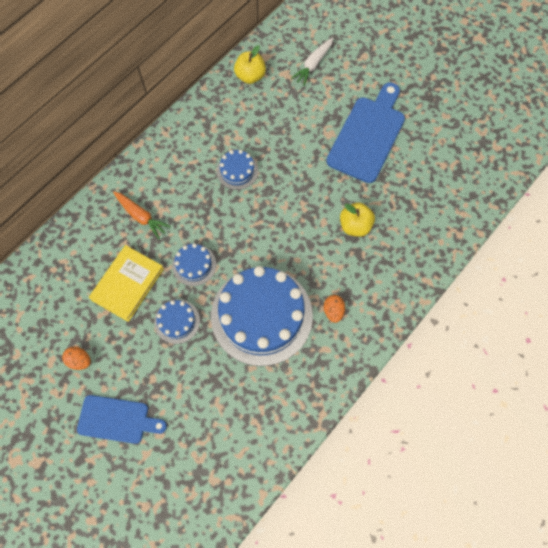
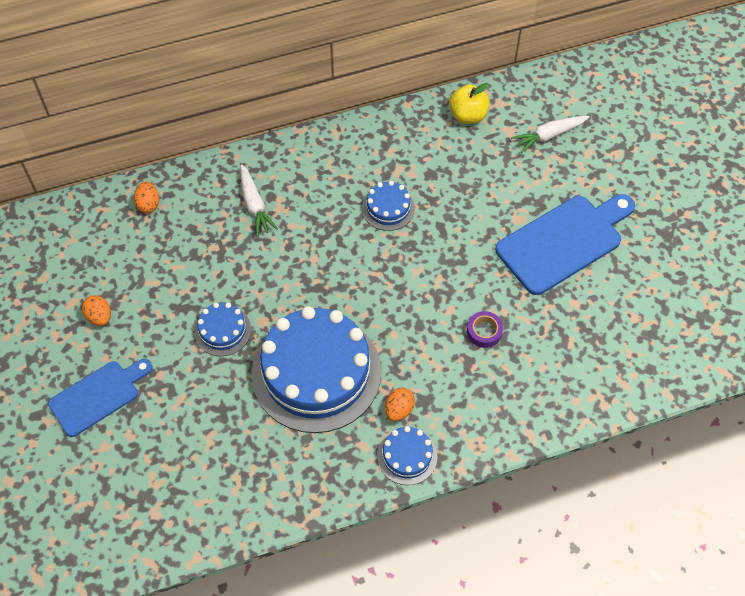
camera: 30 degrees right, 10 degrees down
blue cutting board [77,395,167,444] -> blue cutting board turned 75 degrees counterclockwise [48,359,153,437]
yellow book [89,245,164,322] -> none
orange carrot [113,191,171,239] -> white carrot [240,164,278,236]
blue cake [172,243,216,286] -> blue cake moved to [377,426,438,485]
yellow apple [340,202,375,237] -> purple tape [467,311,503,348]
none -> orange egg [134,181,159,213]

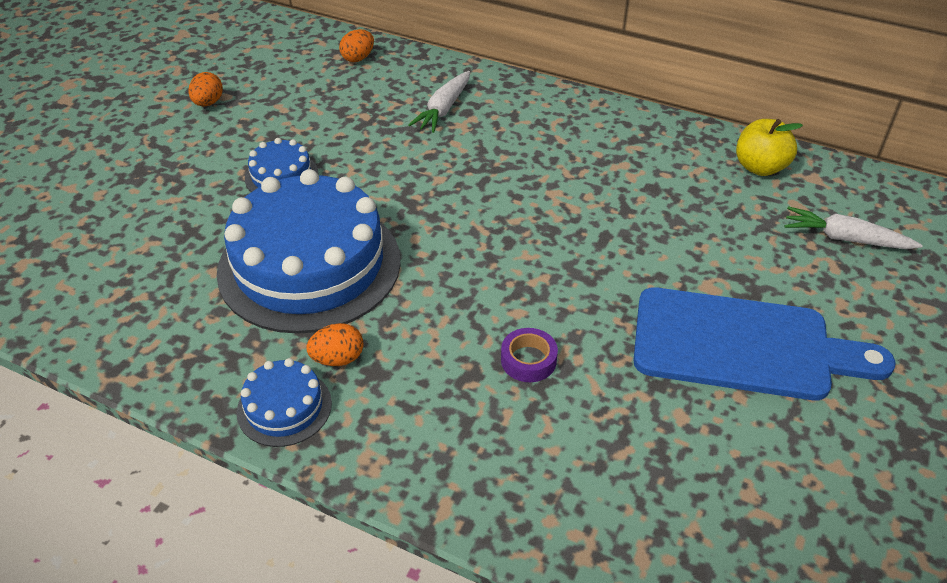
camera: 45 degrees right, 15 degrees down
blue cutting board [48,359,153,437] -> none
blue cake [362,181,415,231] -> none

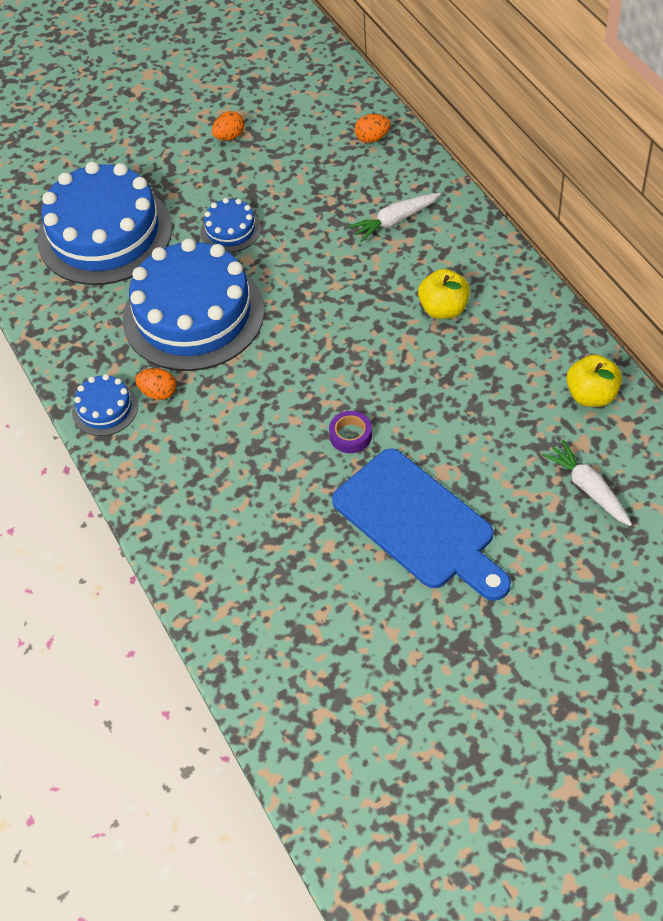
camera: 40 degrees right, 10 degrees up
purple tape [501,328,558,382] -> purple tape moved to [329,411,372,453]
none -> blue cake [37,161,172,285]
none -> yellow apple [418,269,470,319]

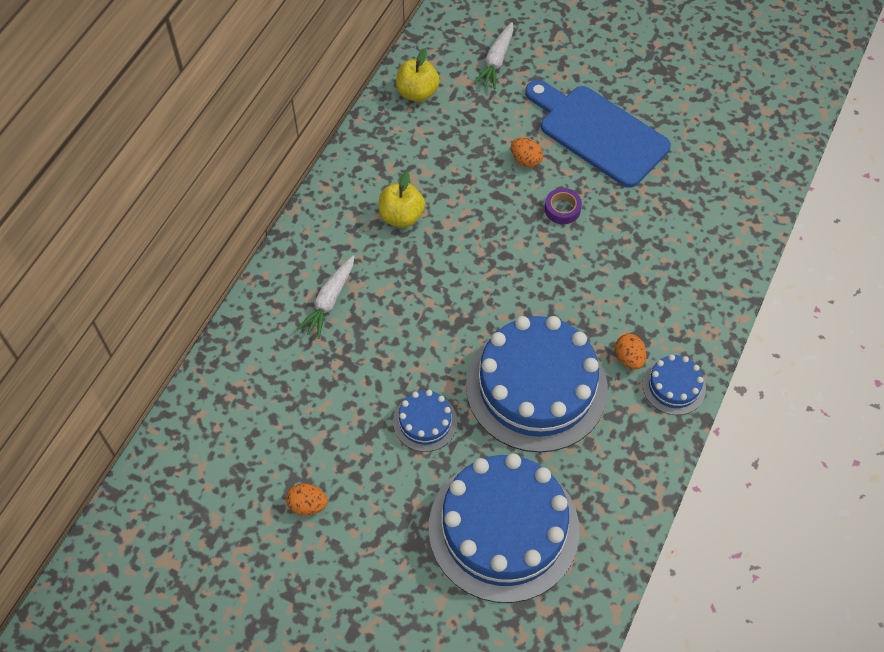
camera: 130 degrees left, 5 degrees up
blue cutting board [332,448,511,601] -> blue cutting board turned 60 degrees counterclockwise [525,80,671,188]
white carrot [348,193,441,242] -> white carrot turned 90 degrees clockwise [297,255,354,339]
orange egg [354,114,390,143] -> orange egg moved to [511,137,543,168]

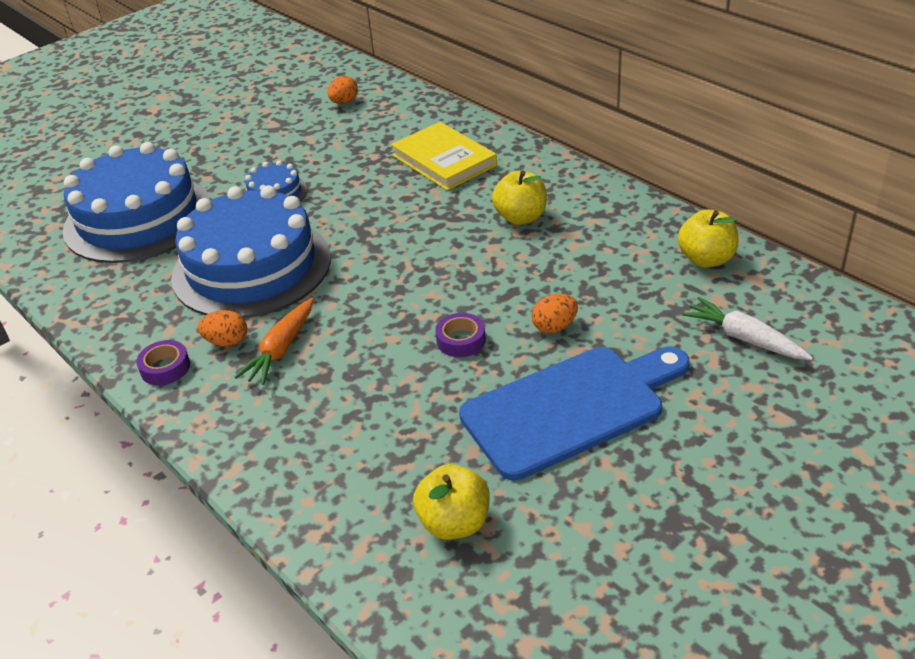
camera: 115 degrees right, 20 degrees down
orange egg [286,483,328,515] -> orange egg moved to [327,75,358,104]
white carrot [297,255,354,339] -> yellow book [391,122,497,191]
blue cake [642,354,706,415] -> purple tape [136,340,190,385]
none -> orange carrot [235,298,313,385]
none -> yellow apple [413,464,490,540]

